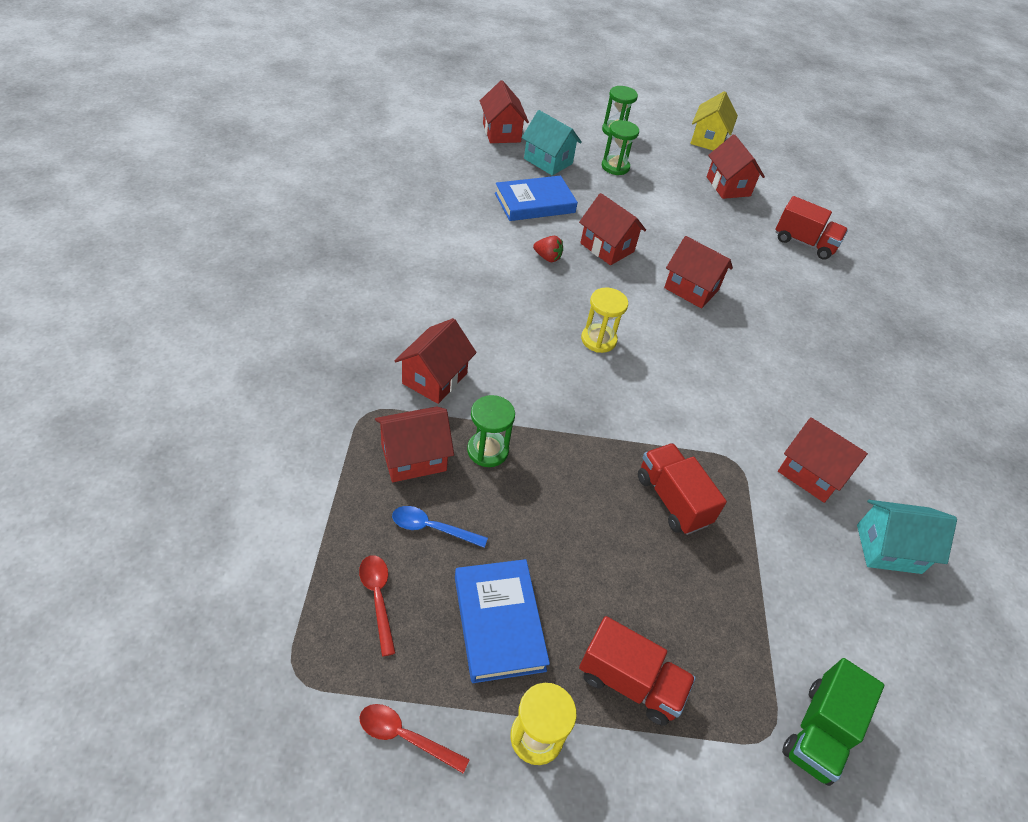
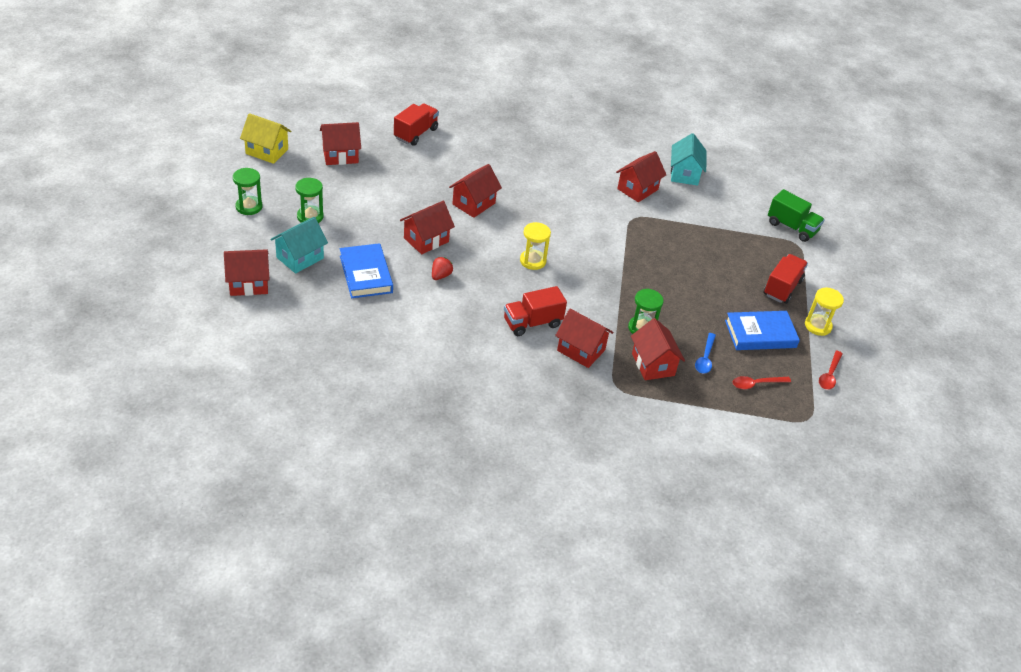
camera: 85 degrees left, 5 degrees down
red truck [638,443,727,535] -> red truck moved to [504,286,567,336]

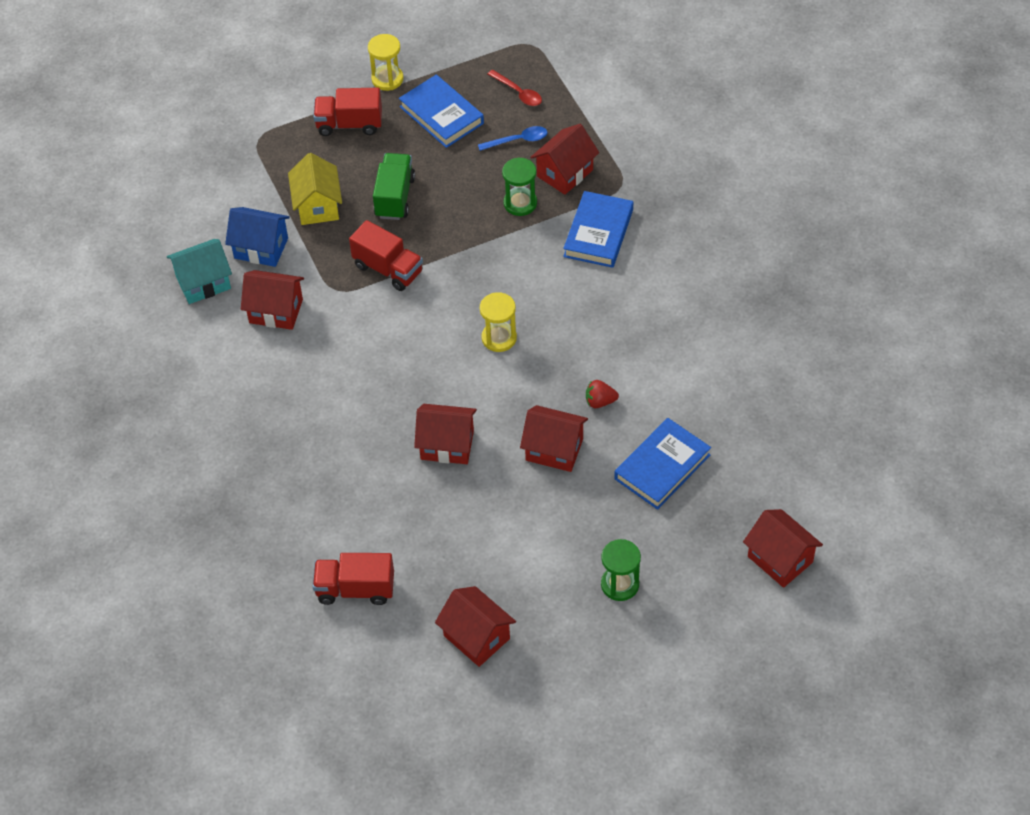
camera: 115 degrees left, 10 degrees up
green hourglass [233,168,262,215] -> none
yellow house [240,113,291,164] -> yellow house moved to [288,153,342,225]
turquoise house [270,217,328,274] -> none
red truck [504,286,567,336] -> red truck moved to [349,220,423,291]
red house [555,309,613,368] -> blue book [563,191,633,268]
green truck [768,189,825,242] -> green truck moved to [373,153,415,220]
red spoon [819,350,843,390] -> none
none -> blue house [225,207,290,267]

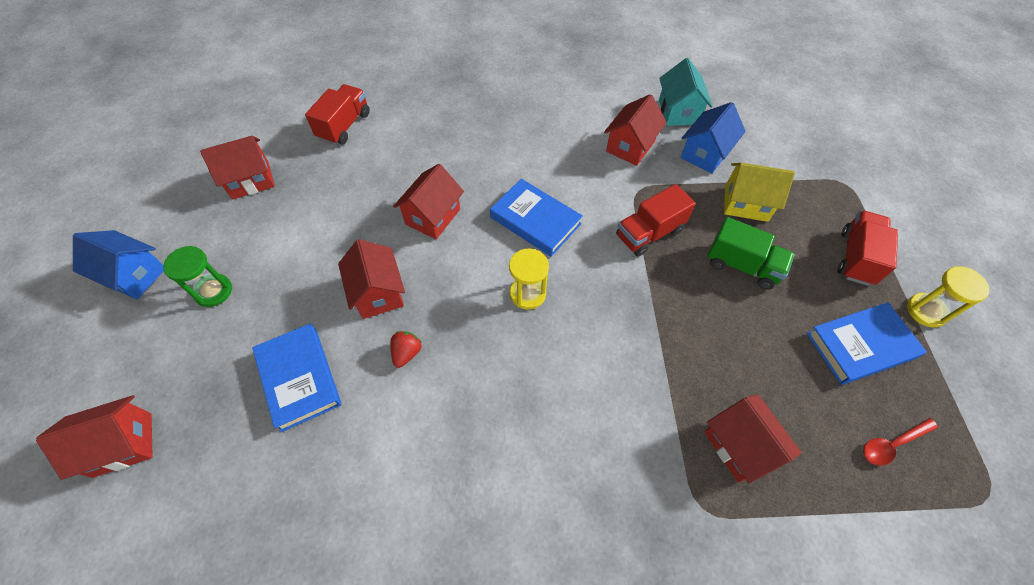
camera: 110 degrees right, 5 degrees up
blue spoon [478,126,547,151] -> none
green hourglass [502,157,537,216] -> none
red house [520,405,588,472] -> red house turned 60 degrees counterclockwise [338,239,405,319]
blue book [563,191,633,268] -> blue book moved to [490,179,583,257]
none -> blue house [73,230,164,299]

